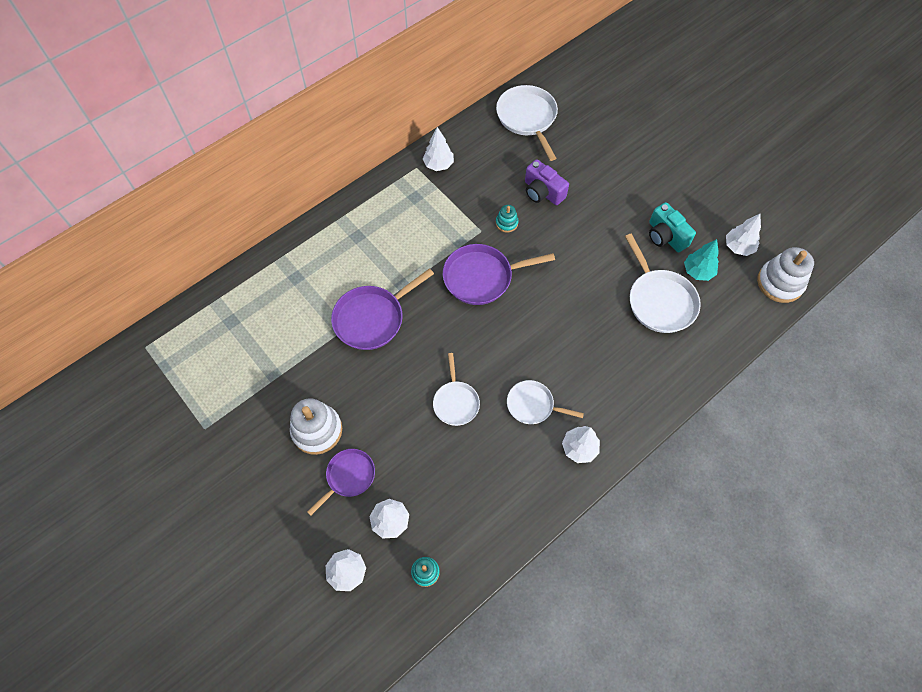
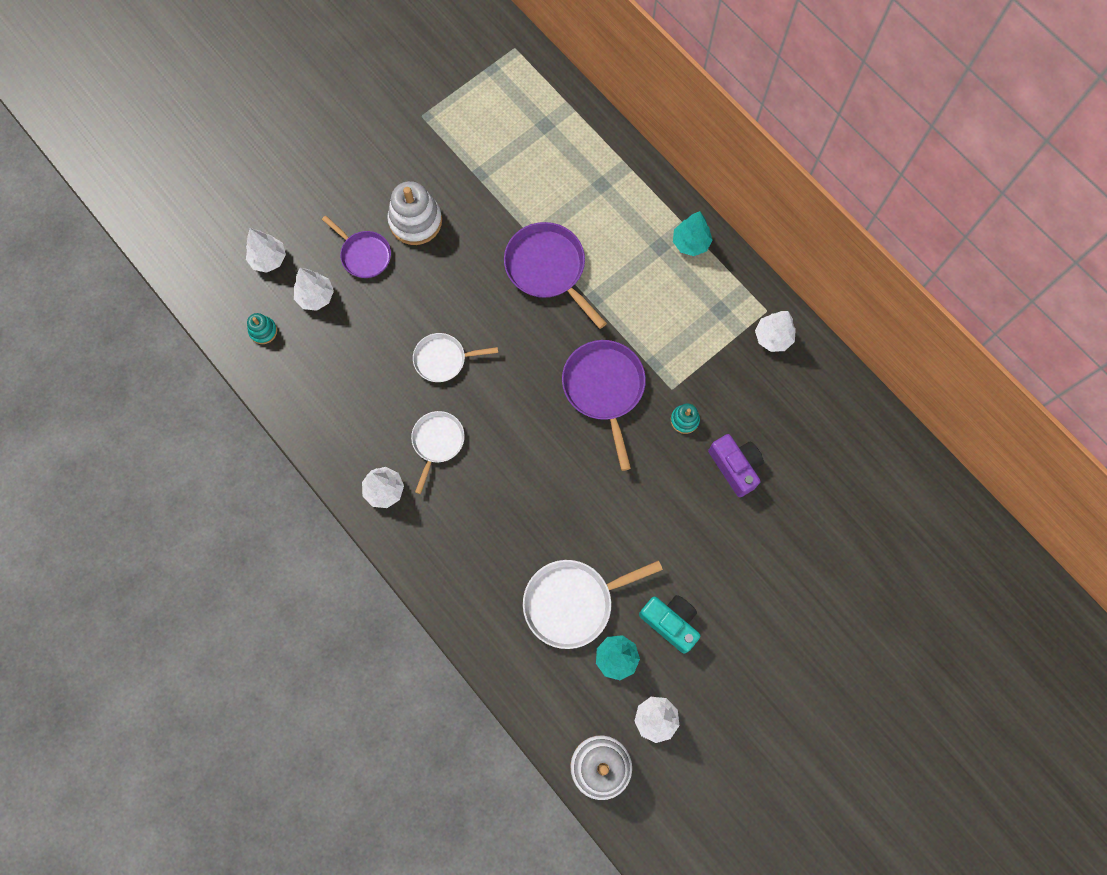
camera: 90 degrees right, 10 degrees up
white pan [496,85,558,161] -> none
purple camera [525,159,569,205] -> purple camera turned 105 degrees clockwise [708,434,764,497]
turquoise camera [649,202,696,252] -> turquoise camera turned 75 degrees clockwise [639,595,701,653]
none -> turquoise tree [673,211,712,256]

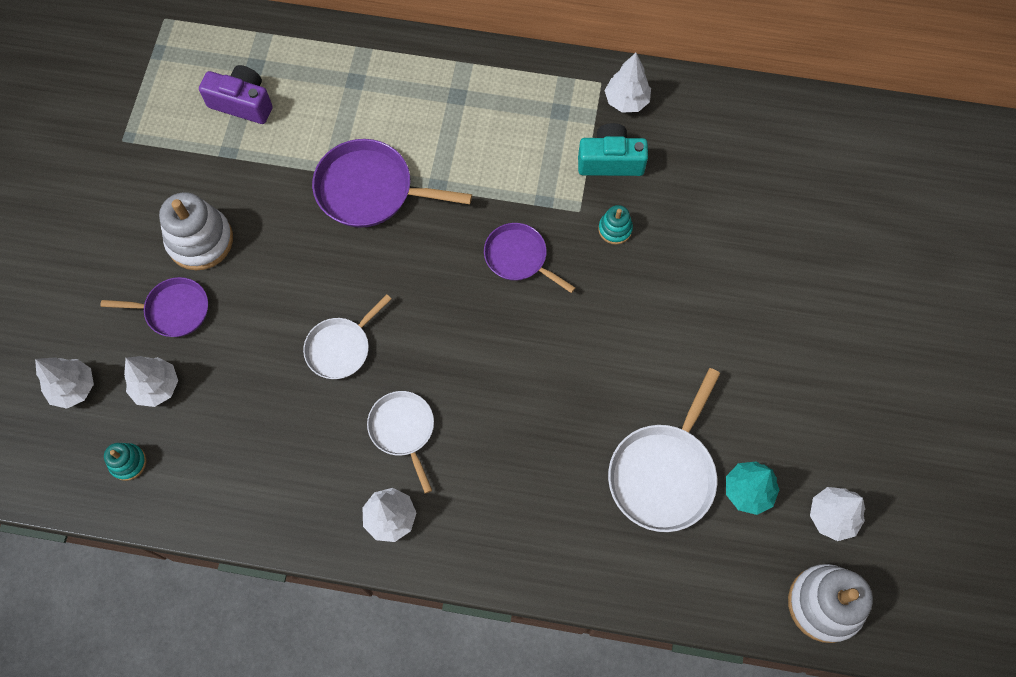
camera: 40 degrees left, 5 degrees down
purple pan [562,340,646,471] -> purple pan [484,223,575,293], size x0.63
turquoise camera [639,595,701,653] -> turquoise camera moved to [578,123,648,176]
turquoise tree [673,211,712,256] -> none
purple camera [708,434,764,497] -> purple camera moved to [199,65,273,124]

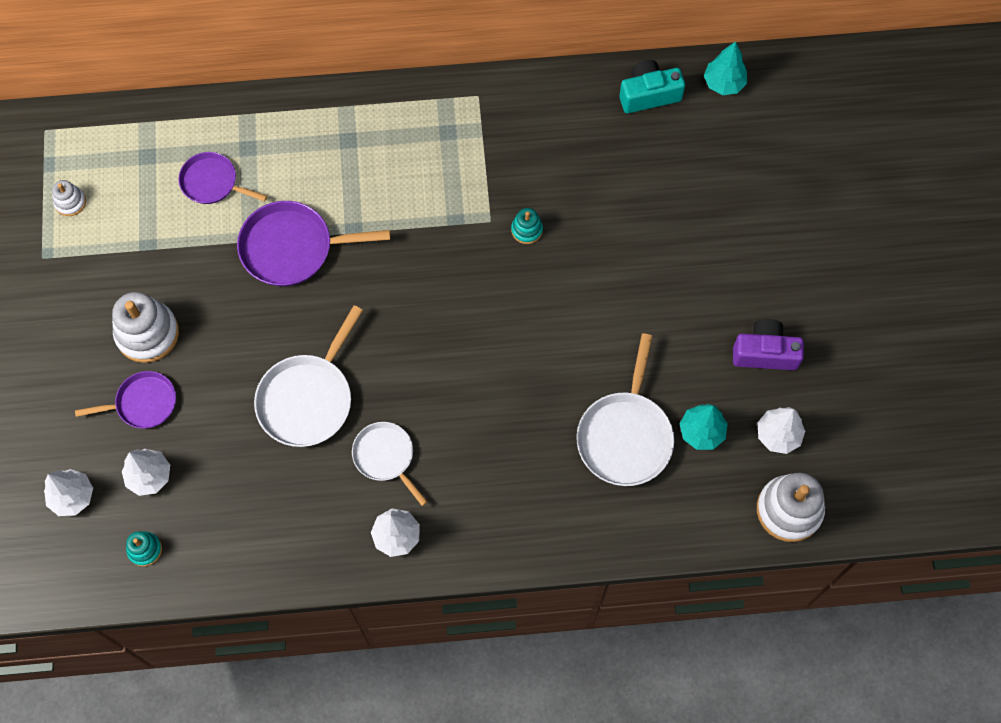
camera: 15 degrees left, 0 degrees up
purple camera [199,65,273,124] -> purple camera moved to [733,319,804,370]
white pan [303,294,391,379] -> white pan [254,305,363,447], size x1.59
purple pan [484,223,575,293] -> purple pan moved to [179,152,267,204]
turquoise camera [578,123,648,176] -> turquoise camera moved to [619,60,685,113]
white tree [605,53,651,113] -> none
none -> white stacking toy [52,180,86,216]
none -> turquoise tree [704,41,747,95]

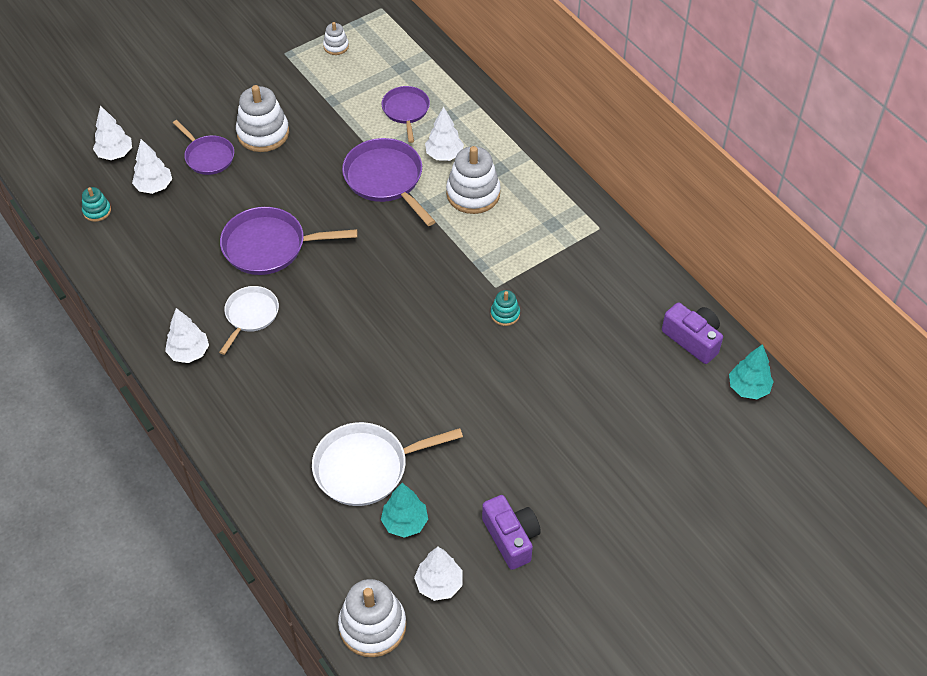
camera: 60 degrees right, 15 degrees down
white pan [254,305,363,447] -> purple pan [220,207,358,275]
turquoise camera [619,60,685,113] -> purple camera [662,303,723,364]
none -> white tree [425,107,464,161]
none -> white stacking toy [446,146,501,214]

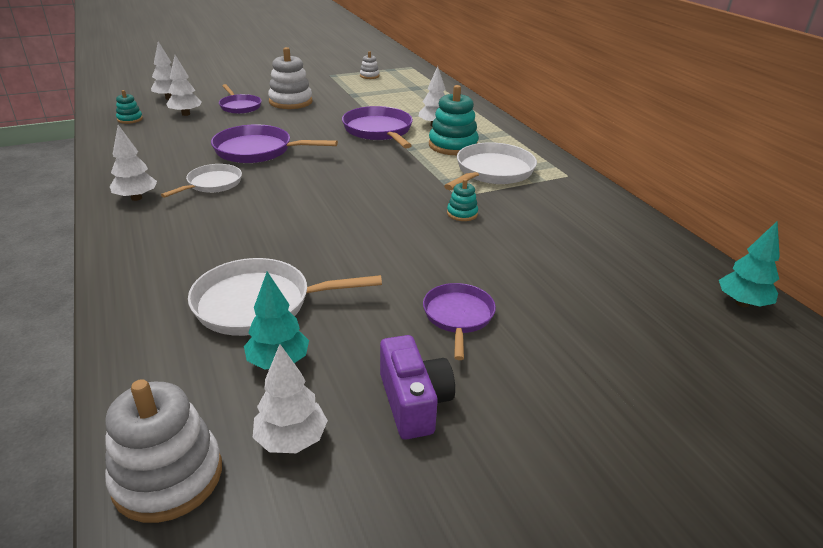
camera: 10 degrees right, 20 degrees down
purple pan [382,86,430,143] -> purple pan moved to [423,283,496,360]
white stacking toy [446,146,501,214] -> turquoise stacking toy [429,85,479,155]
purple camera [662,303,723,364] -> none
none -> white pan [444,142,537,190]

